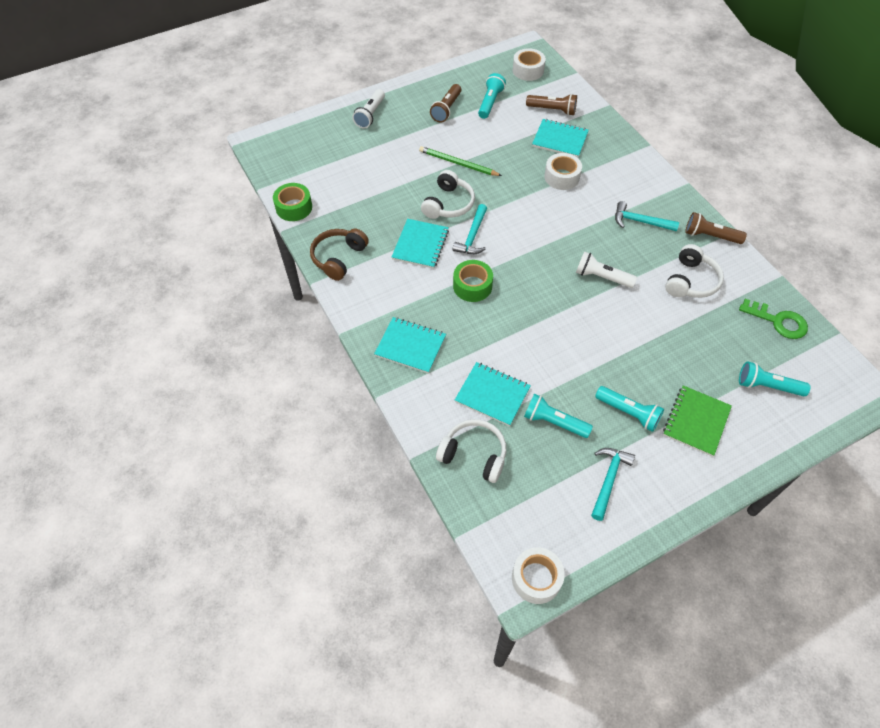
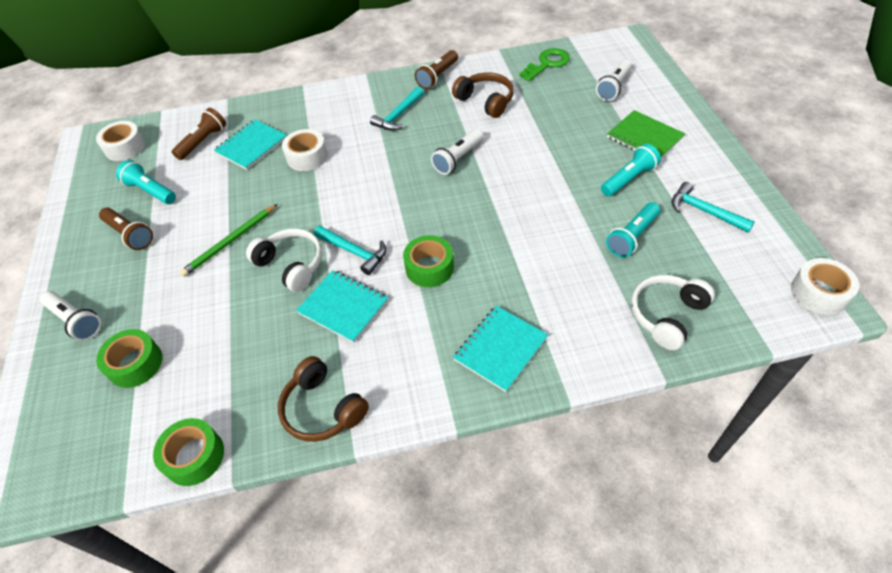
camera: 70 degrees left, 5 degrees down
turquoise notebook [455,362,531,426] -> none
white headphones [665,244,724,298] -> brown headphones [452,72,514,118]
turquoise flashlight [739,361,811,396] -> white flashlight [596,59,632,101]
none -> green tape [96,329,162,388]

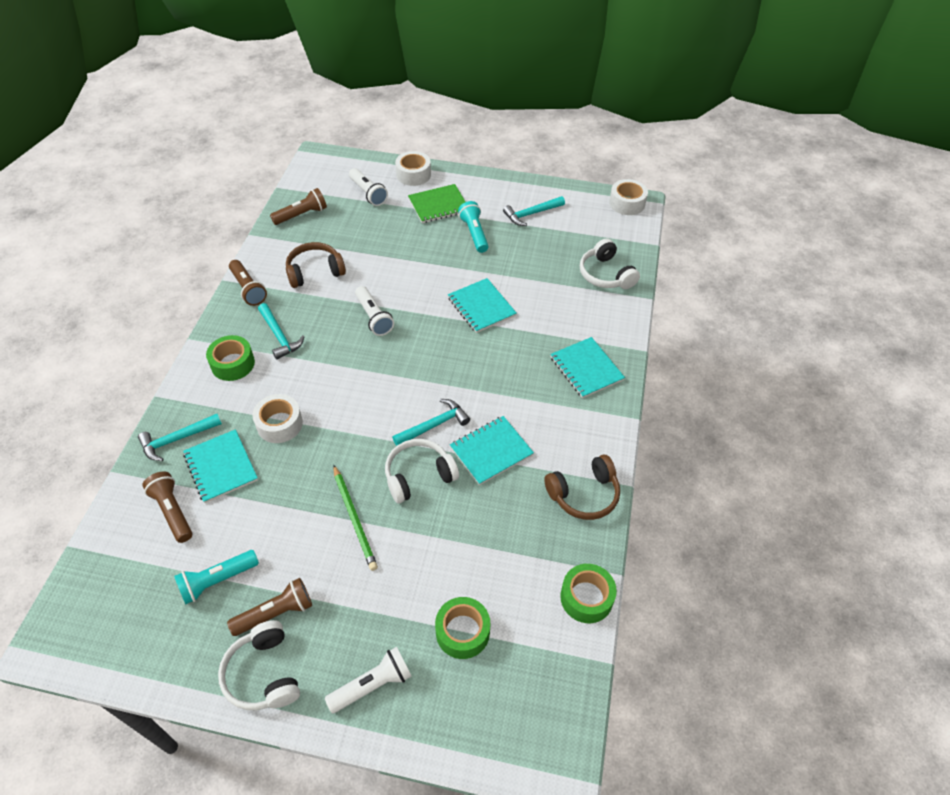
camera: 70 degrees left, 0 degrees up
white tape [96,121,145,161] -> white tape moved to [395,151,431,186]
green tape [403,235,454,287] -> green tape moved to [206,335,255,381]
green key [519,48,570,81] -> brown flashlight [270,188,327,225]
turquoise flashlight [606,202,660,257] -> none
none -> turquoise hammer [138,414,222,461]
none -> white headphones [218,620,300,710]
none -> turquoise notebook [448,278,517,333]

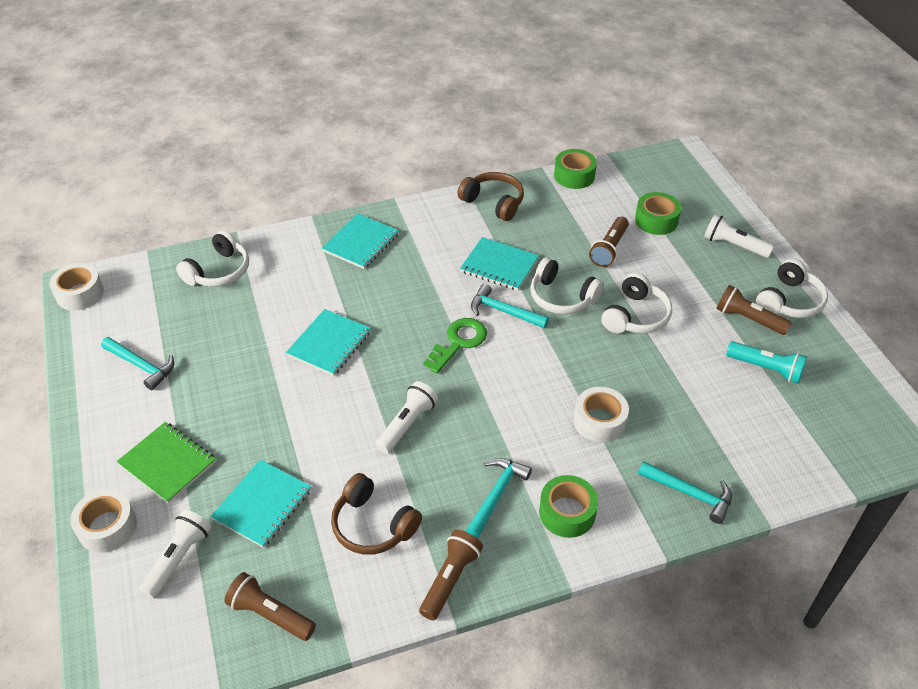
camera: 120 degrees left, 5 degrees down
brown flashlight [142,471,192,543] -> brown flashlight moved to [589,217,629,267]
turquoise notebook [183,429,258,503] -> turquoise notebook moved to [211,459,311,548]
green pencil [333,465,378,571] -> white headphones [601,272,672,334]
turquoise flashlight [458,201,489,253] -> none
none -> green key [423,318,487,373]

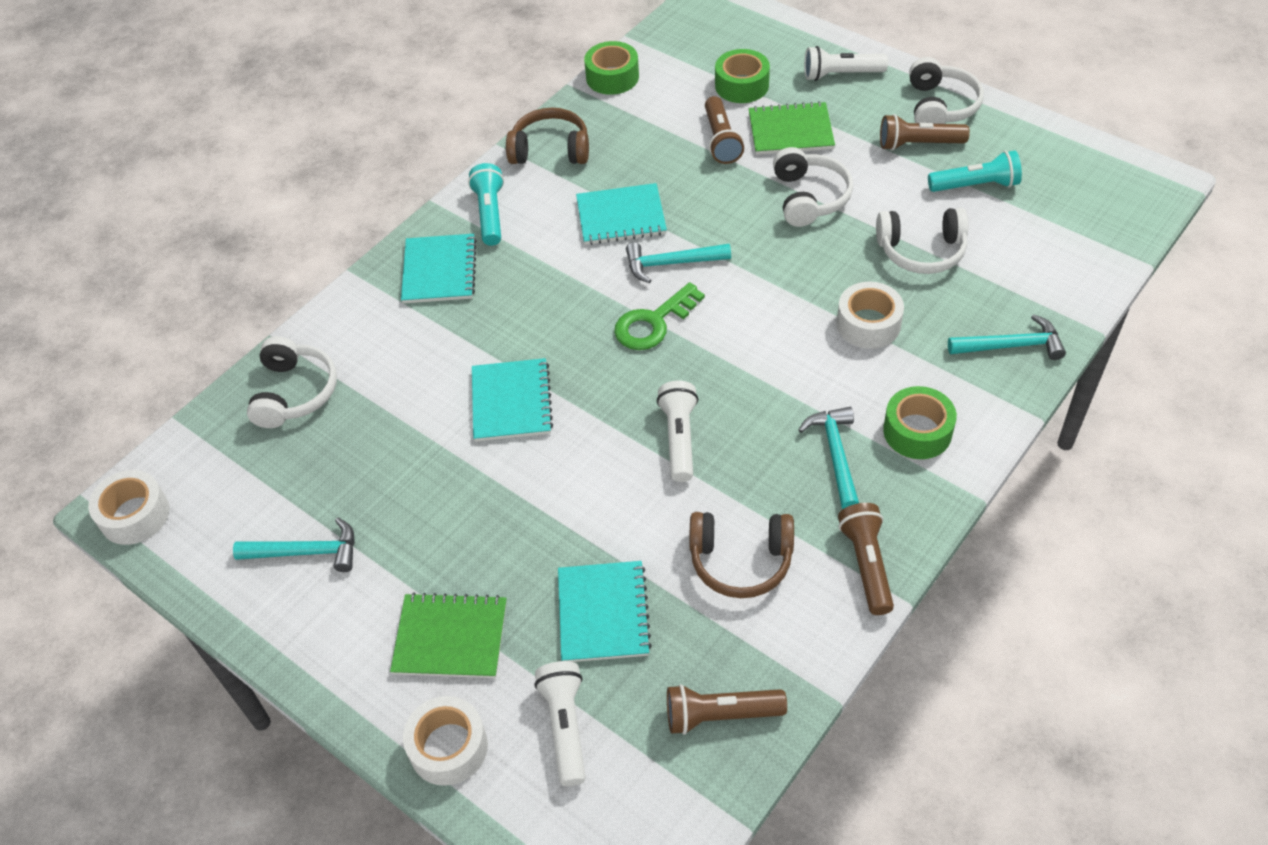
camera: 30 degrees left, 5 degrees up
green key [423,318,487,373] -> green key turned 135 degrees counterclockwise [614,282,705,350]
white headphones [530,257,603,314] -> white headphones moved to [876,208,968,274]
none -> turquoise flashlight [468,163,504,246]
none -> green notebook [749,101,835,155]

